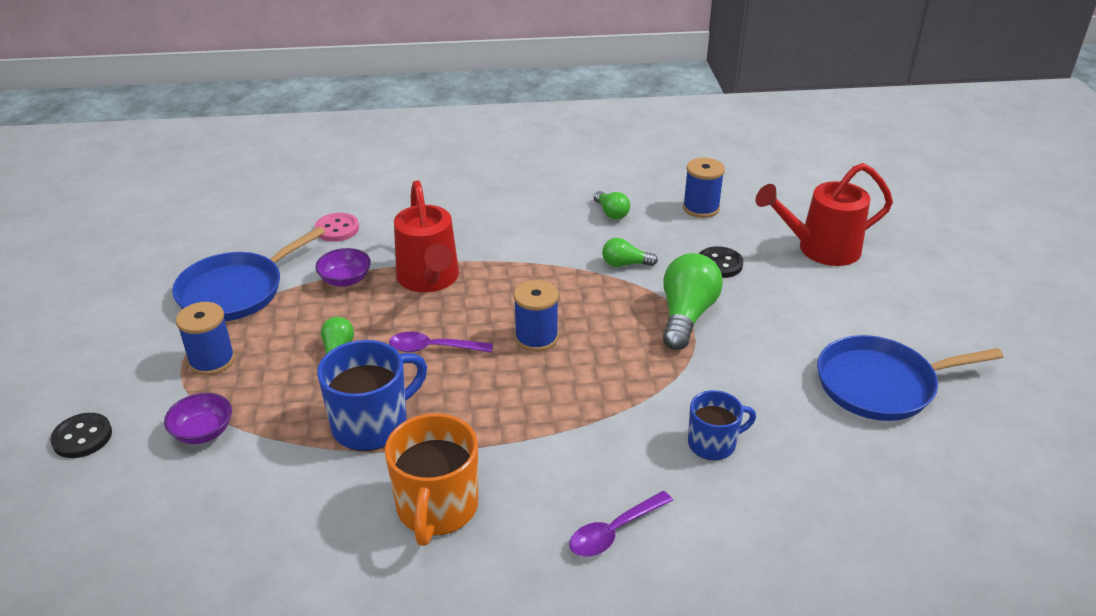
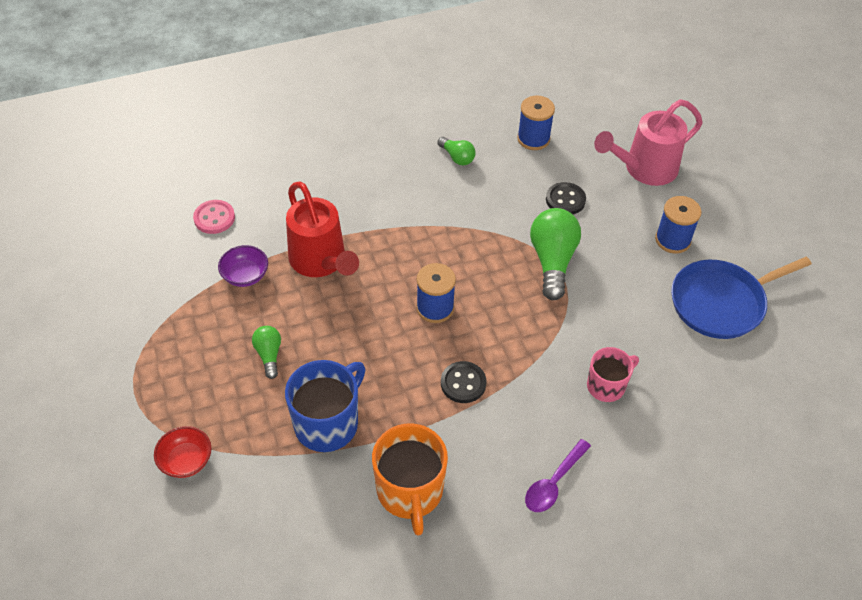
camera: 15 degrees left, 15 degrees up
black button [50,413,112,458] -> black button moved to [441,361,486,403]
purple bowl [164,393,232,444] -> red bowl [154,426,212,478]
blue pan [172,227,325,321] -> none
blue spool [176,302,235,376] -> blue spool moved to [655,196,702,254]
purple spoon [389,332,493,353] -> none
green light bulb [602,238,658,267] -> none
blue mug [688,390,756,460] -> pink mug [587,347,639,402]
red watering can [756,163,893,266] -> pink watering can [594,99,703,186]

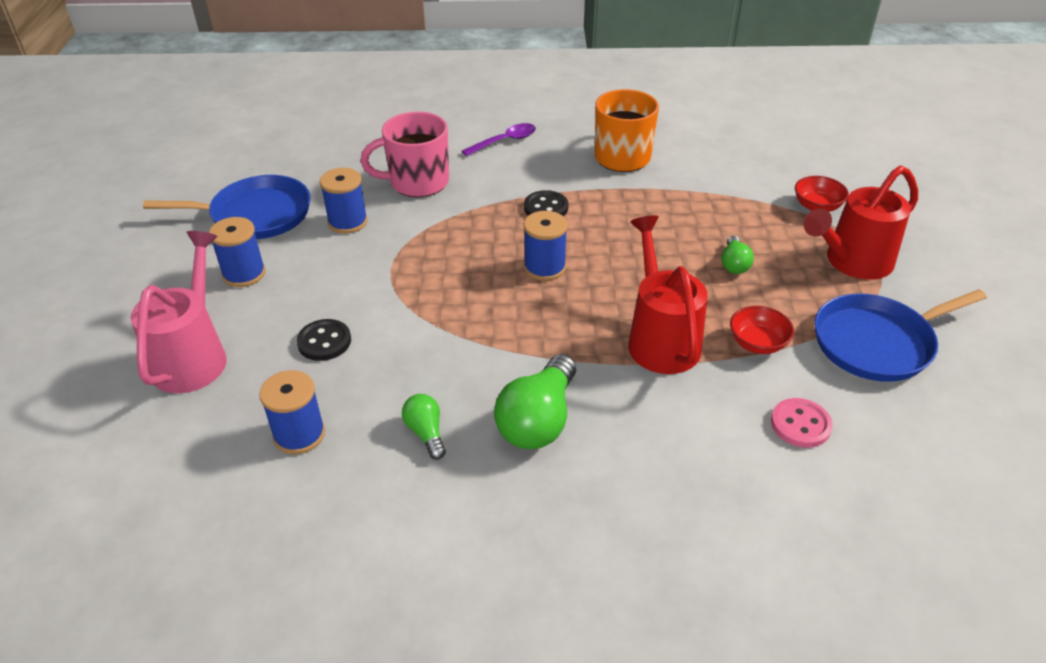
camera: 160 degrees left, 10 degrees down
purple bowl [218,245,268,287] -> red bowl [730,306,794,354]
blue mug [285,360,366,452] -> none
green light bulb [530,208,581,300] -> green light bulb moved to [494,354,576,449]
pink mug [587,347,639,402] -> pink mug [361,112,449,197], size x1.61
pink watering can [594,99,703,186] -> pink watering can turned 75 degrees counterclockwise [131,231,227,393]
none -> blue spool [320,168,368,234]
none -> red watering can [804,165,918,280]
none -> blue pan [815,289,987,382]

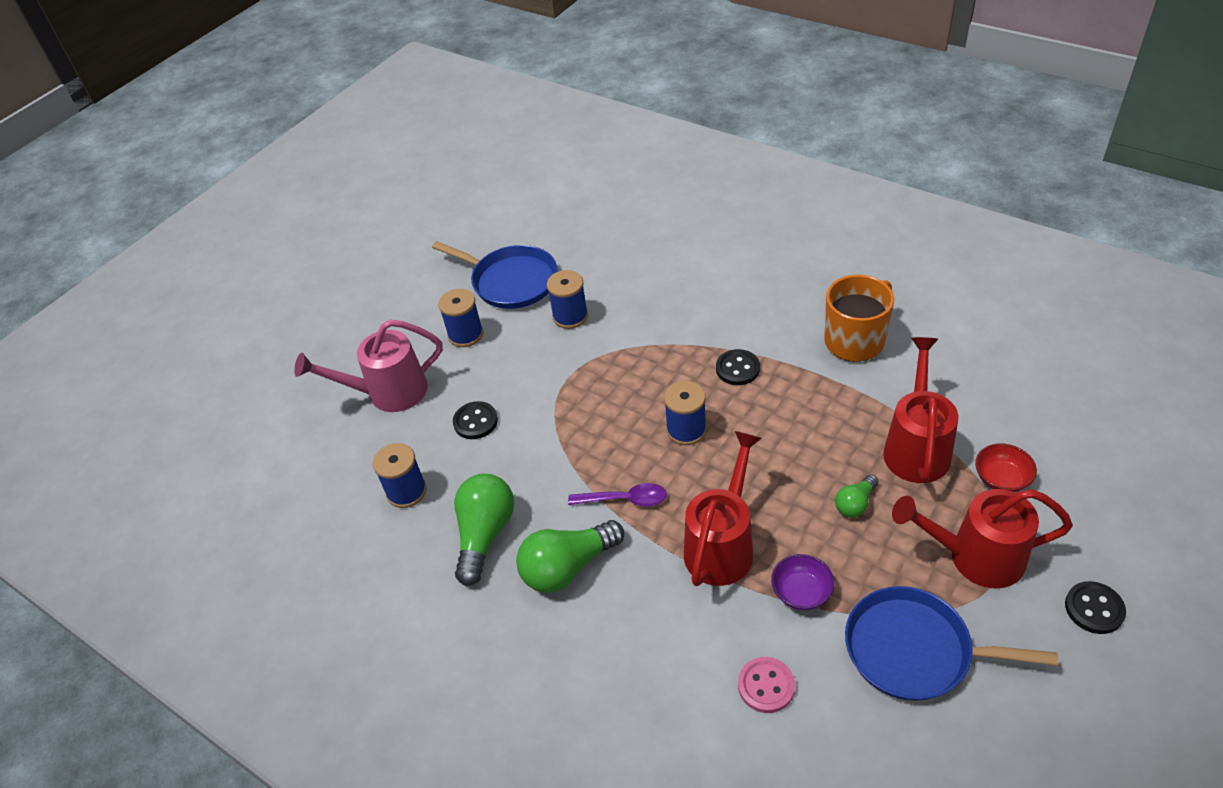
camera: 40 degrees right, 5 degrees up
pink watering can [131,231,227,393] -> pink watering can turned 150 degrees counterclockwise [294,319,443,412]
pink mug [361,112,449,197] -> none
green light bulb [402,394,446,460] -> green light bulb [454,474,514,586], size x1.87
purple spoon [462,123,536,156] -> purple spoon moved to [568,483,667,507]
red bowl [730,306,794,354] -> purple bowl [771,554,835,610]
none -> red watering can [883,337,958,483]
none -> black button [1065,581,1126,634]

